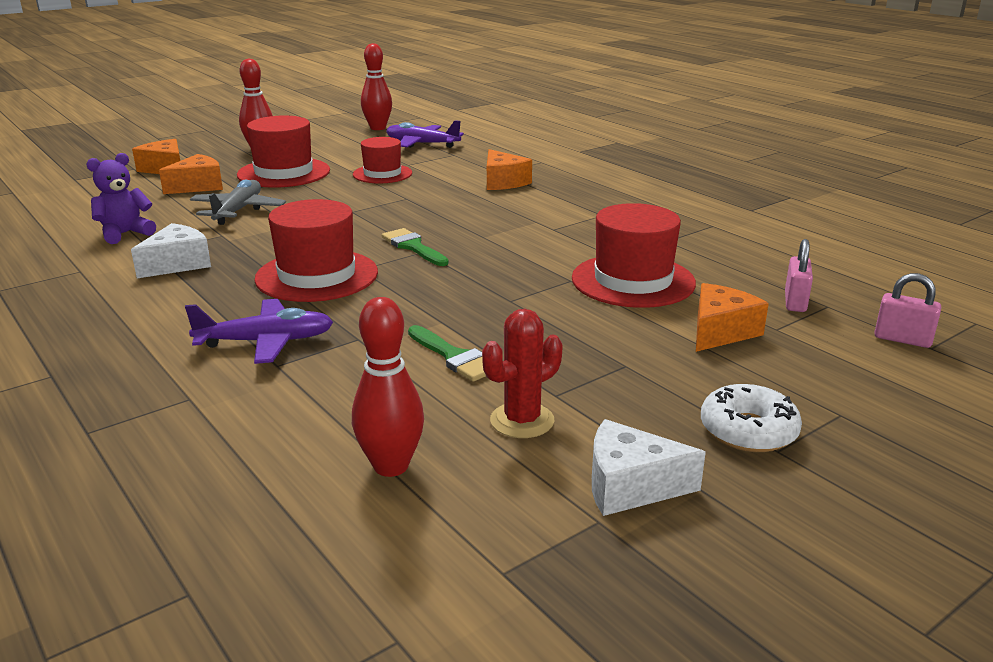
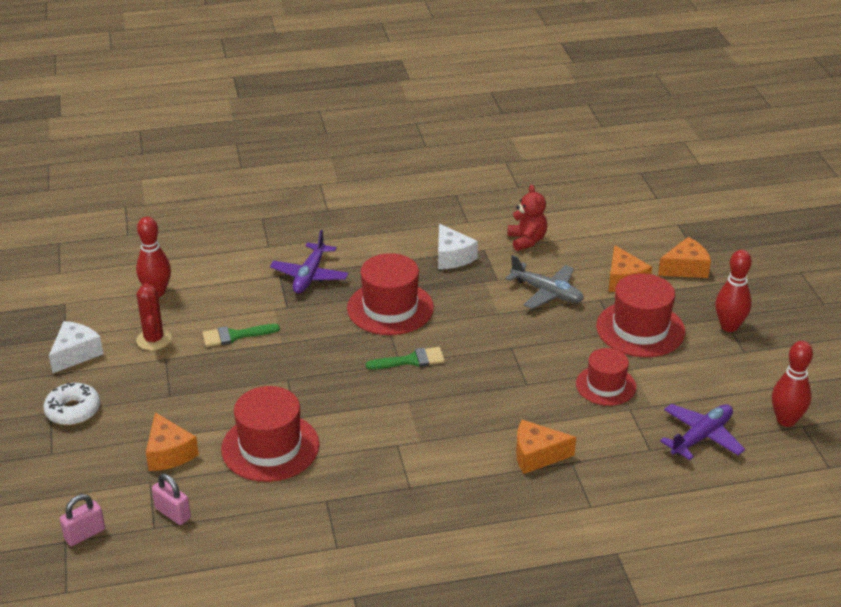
camera: 115 degrees right, 10 degrees up
purple teddy bear [86,153,156,244] -> red teddy bear [508,185,547,251]

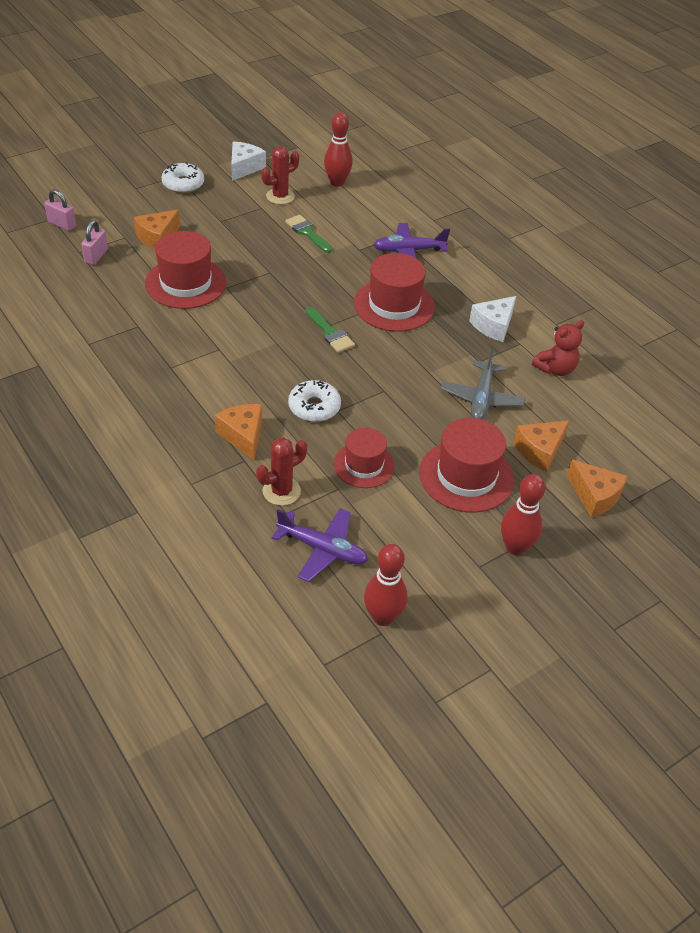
camera: 65 degrees right, 10 degrees up
white cheese [49,321,103,373] -> white cheese turned 75 degrees counterclockwise [231,142,266,181]
none -> red cactus [256,438,307,506]
none -> white donut [288,380,341,422]

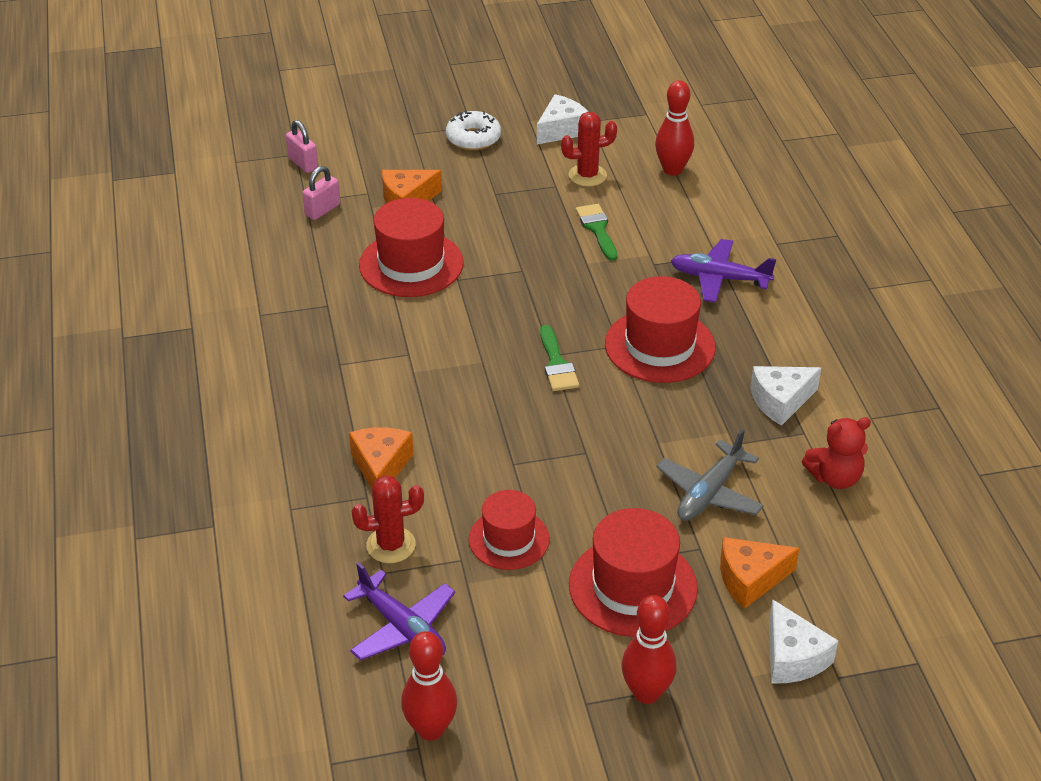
camera: 25 degrees right, 5 degrees down
white donut [288,380,341,422] -> none
orange cheese [567,460,628,517] -> white cheese [769,599,838,683]

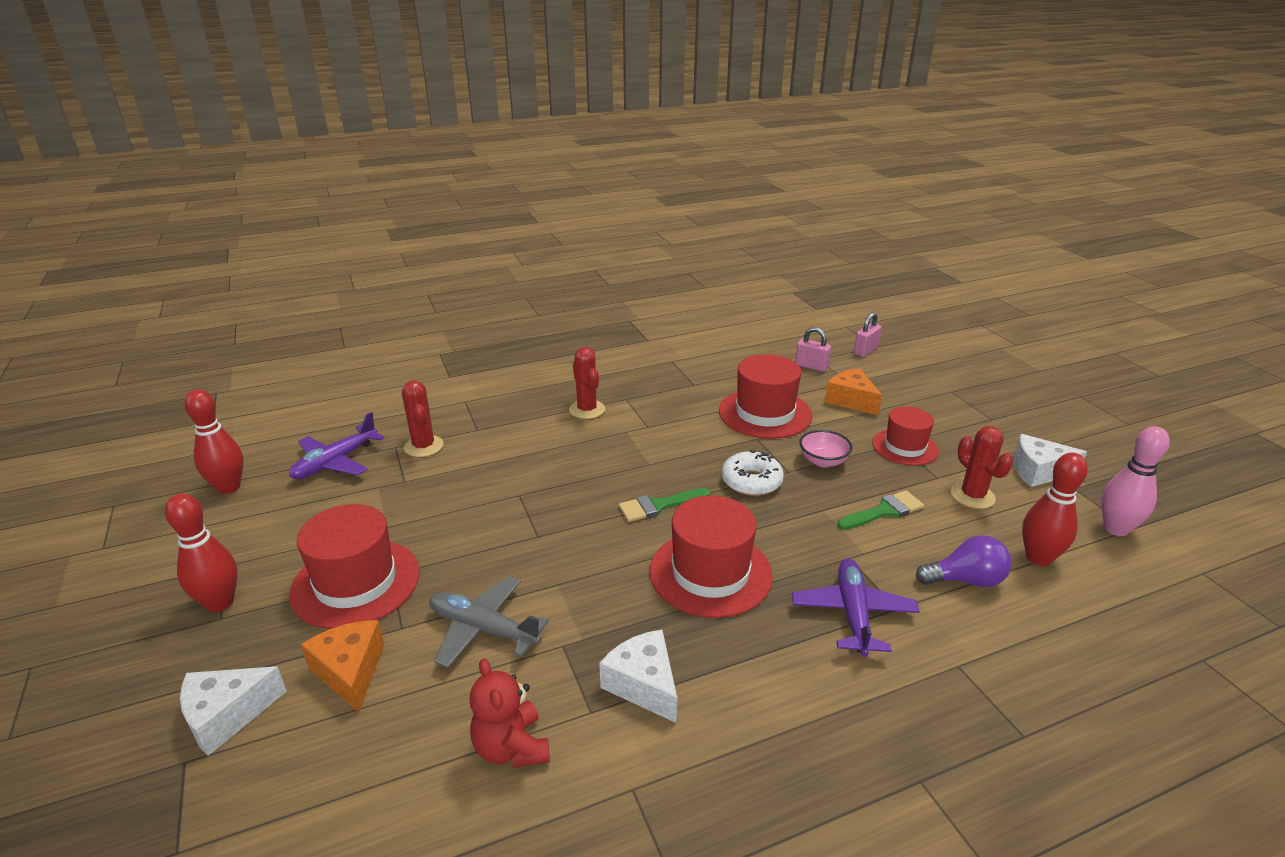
camera: 80 degrees right, 10 degrees down
orange cheese [349,428,414,489] -> none
white donut [446,110,501,150] -> white donut moved to [722,450,784,496]
red hat [469,490,550,570] -> red hat moved to [872,407,939,466]
white cheese [537,94,588,145] -> white cheese turned 150 degrees clockwise [1013,434,1087,487]
none -> red cactus [569,347,605,419]
none -> pink bowl [799,430,853,467]
none -> purple light bulb [916,535,1011,587]
none -> pink bowling pin [1101,426,1170,536]

